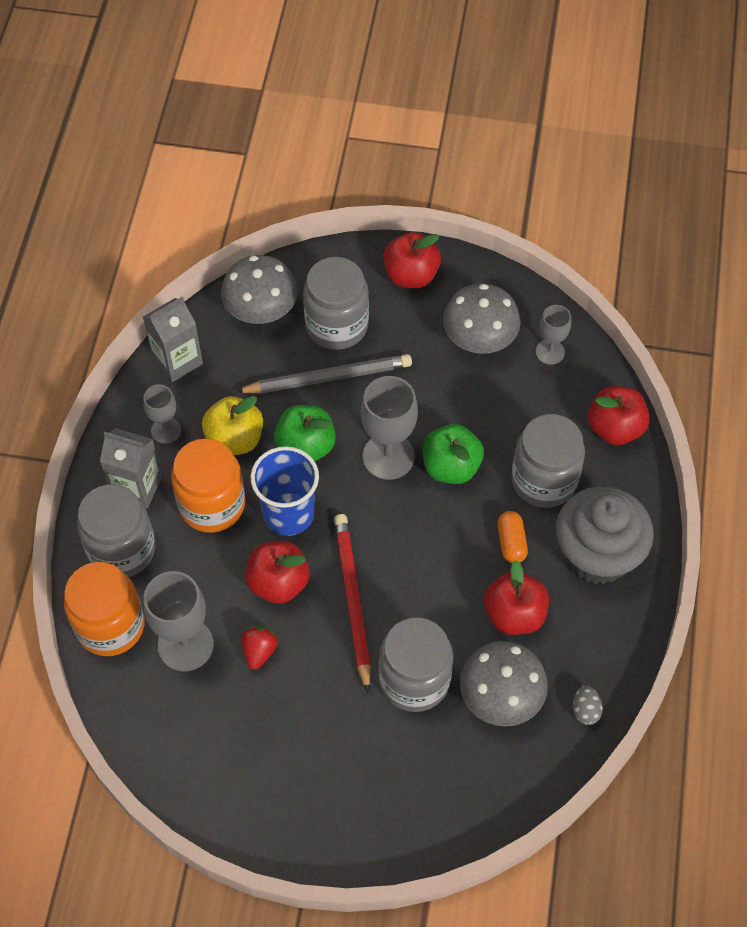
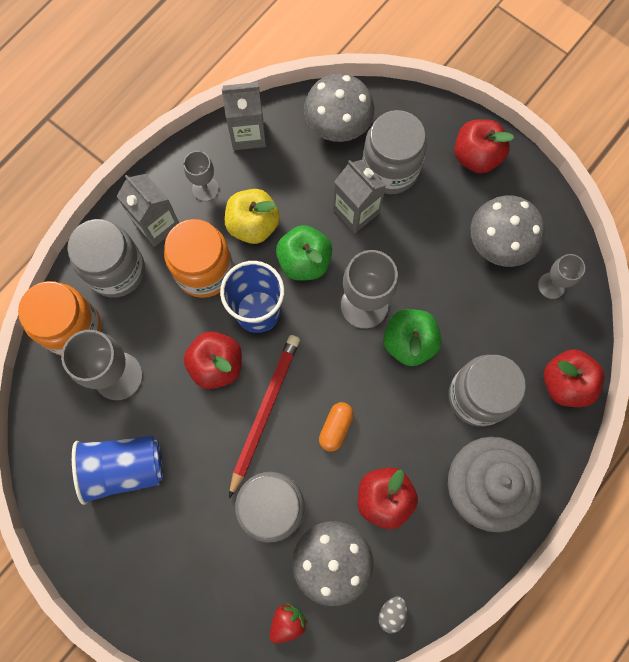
camera: 30 degrees right, 15 degrees up
grey pencil [235,354,412,394] -> grey carton [333,160,386,233]
red strawberry [241,626,278,670] -> red strawberry moved to [270,602,307,644]
orange capsule [497,511,528,563] -> orange capsule moved to [319,402,354,452]
none -> blue cup [72,436,163,505]

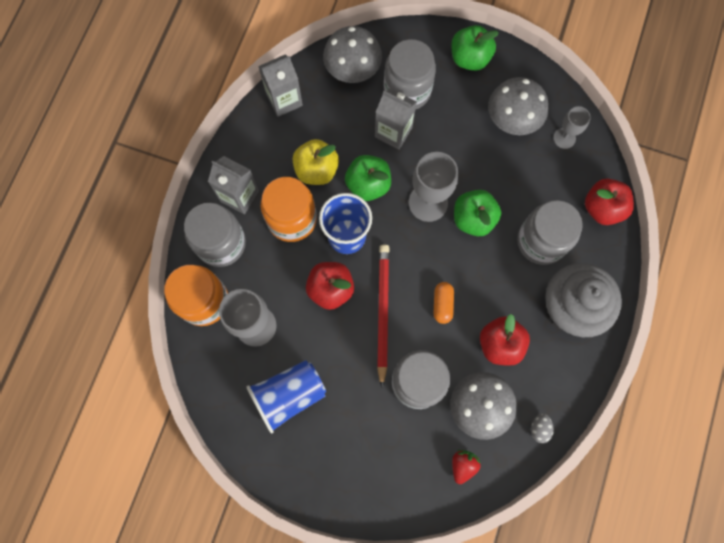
camera: 20 degrees left, 0 degrees up
grey goblet [183,151,219,201] -> none
red apple [454,119,514,173] -> green apple [451,25,499,71]

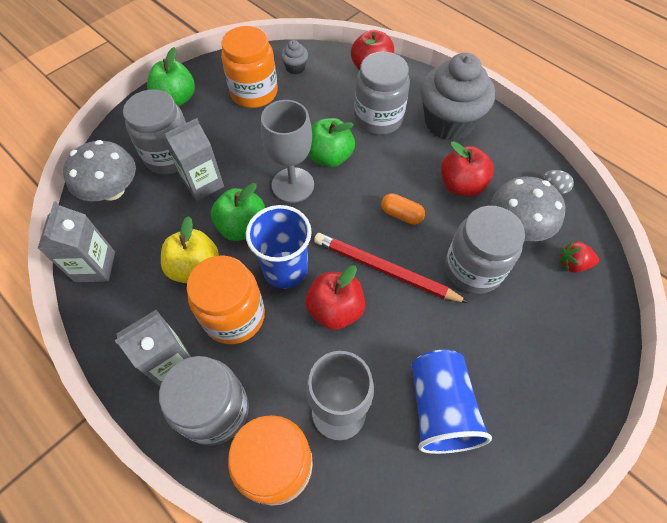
camera: 65 degrees left, 15 degrees down
red strawberry [452,450,481,484] -> red strawberry turned 45 degrees counterclockwise [560,241,599,273]
grey mushroom [488,77,549,135] -> orange jar [221,26,278,108]
grey goblet [553,106,591,149] -> grey cupcake [281,40,308,75]

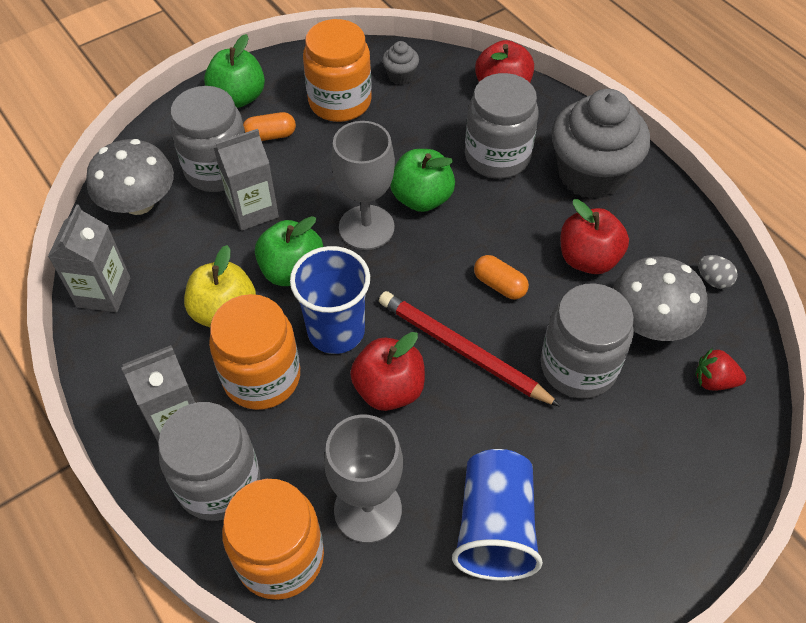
camera: 10 degrees right, 5 degrees down
none -> orange capsule [243,112,296,141]

